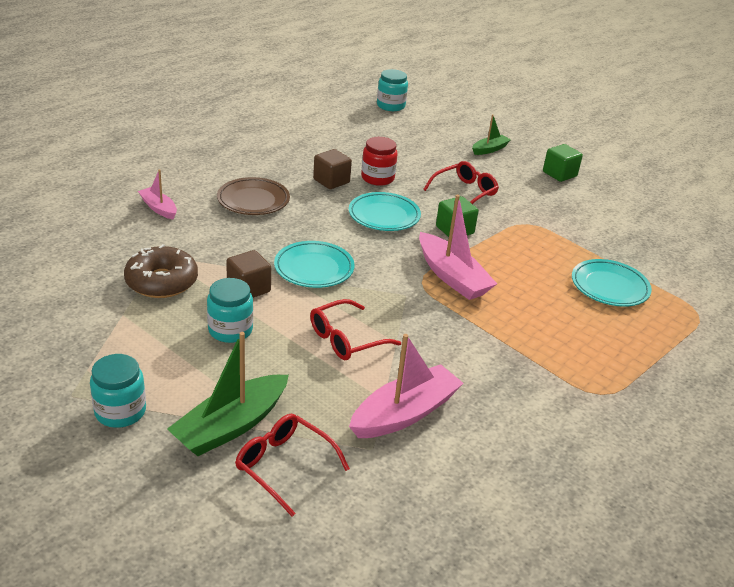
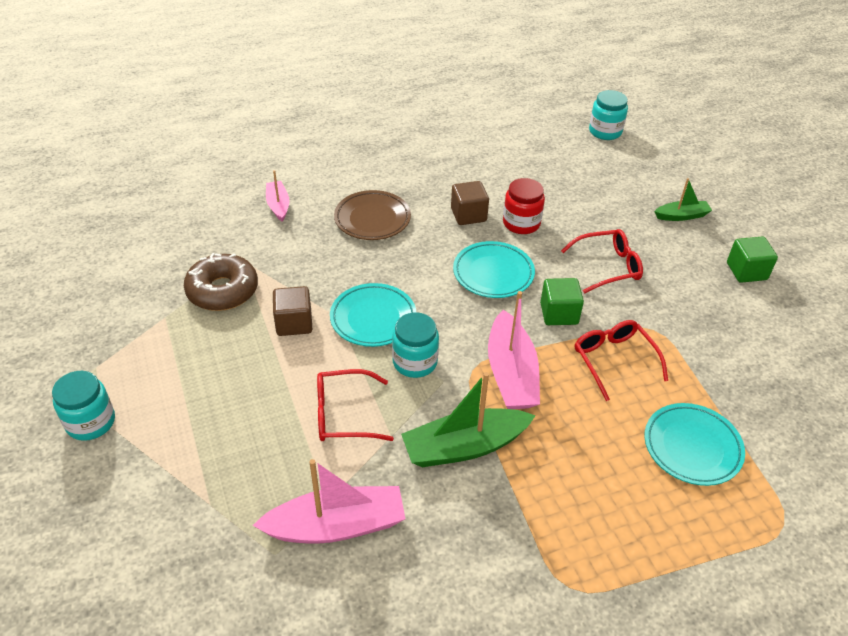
camera: 30 degrees right, 10 degrees up
green boat [167,332,289,456] -> green boat moved to [401,372,536,467]
turquoise jar [207,278,253,343] -> turquoise jar moved to [392,312,439,378]
red glasses [235,414,350,517] -> red glasses moved to [575,320,668,401]

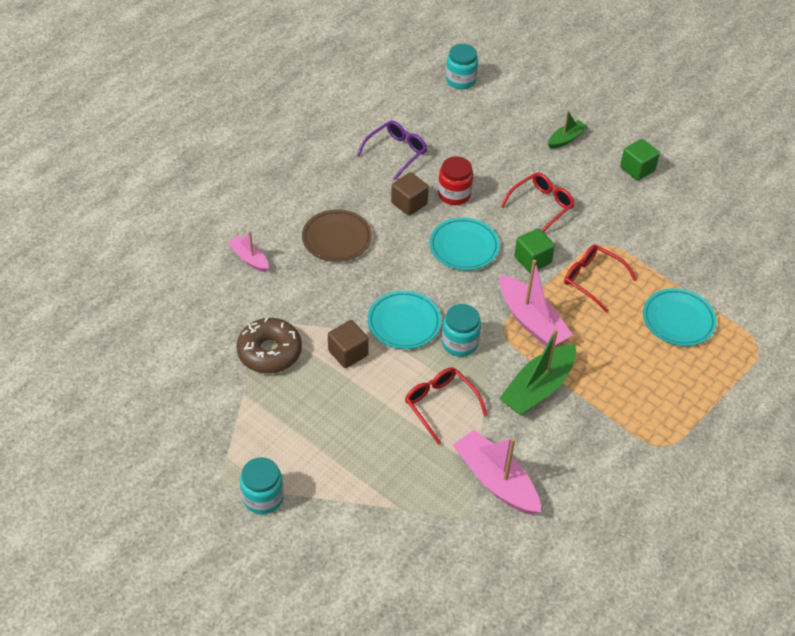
camera: 30 degrees left, 5 degrees up
pink boat [253,459,405,543] -> pink boat turned 90 degrees counterclockwise [453,430,541,515]
red glasses [317,369,394,441] -> red glasses turned 90 degrees clockwise [405,367,488,445]
none -> purple glasses [356,121,427,180]

